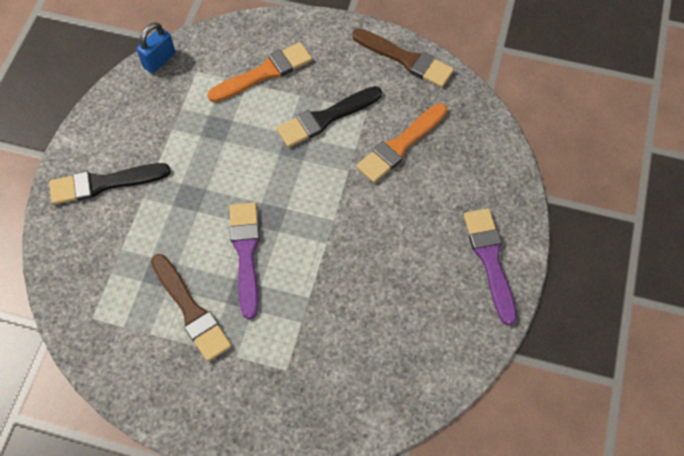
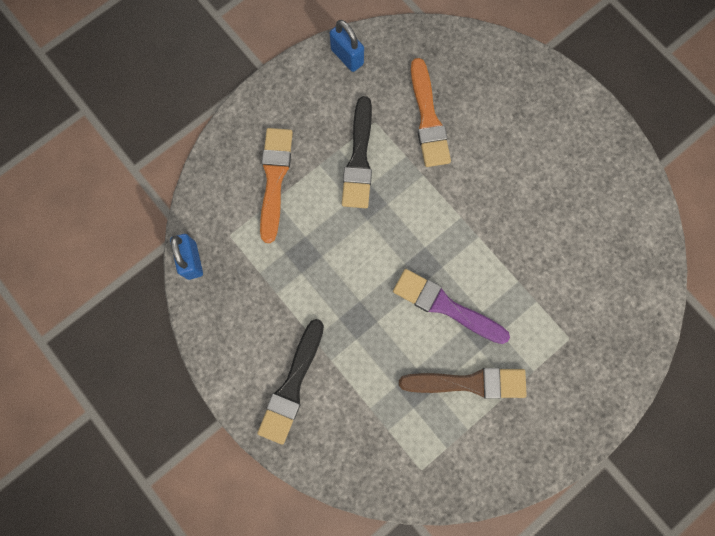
camera: 55 degrees left, 15 degrees up
brown brush [352,28,454,87] -> blue padlock [330,20,364,72]
purple brush [464,208,517,325] -> none

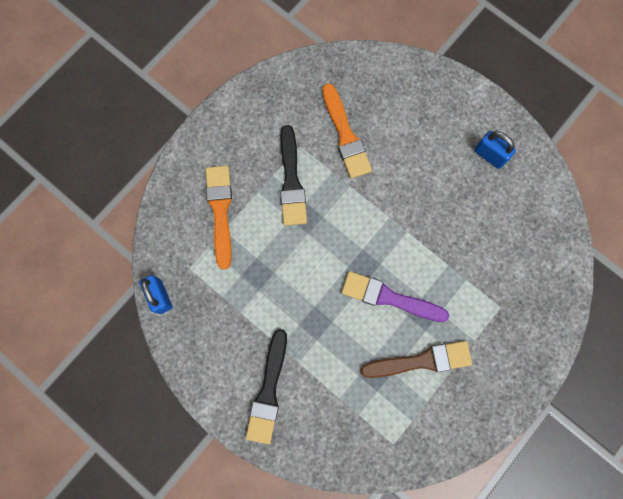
camera: 10 degrees left, 0 degrees up
blue padlock [330,20,364,72] -> blue padlock moved to [474,131,516,169]

